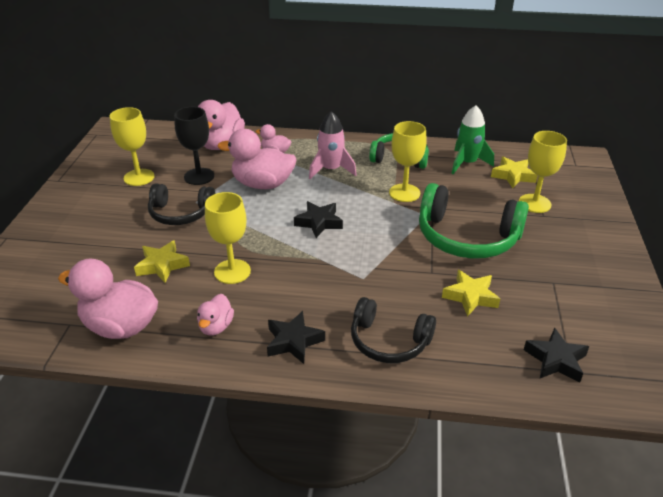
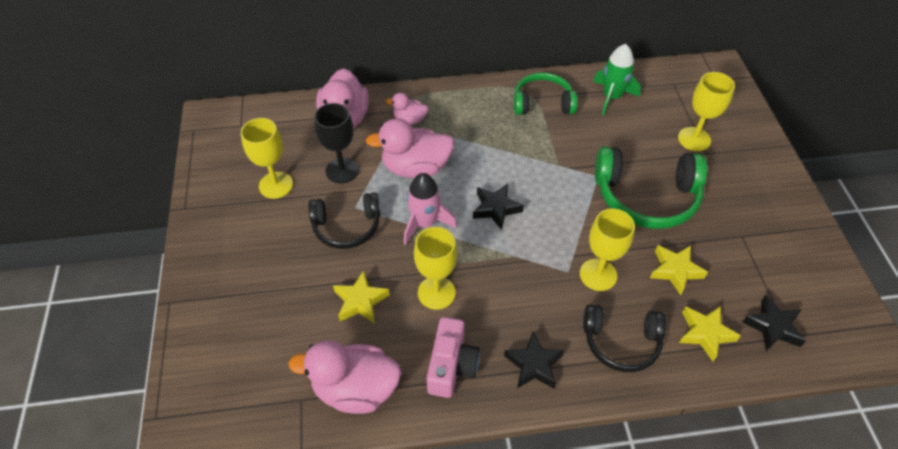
camera: 15 degrees left, 15 degrees up
pink duck [197,294,234,335] -> pink camera [426,317,480,398]
pink rocket [309,111,357,179] -> pink rocket moved to [404,173,457,245]
yellow goblet [389,121,427,202] -> yellow goblet moved to [580,208,635,291]
yellow star [491,156,538,188] -> yellow star moved to [679,306,741,361]

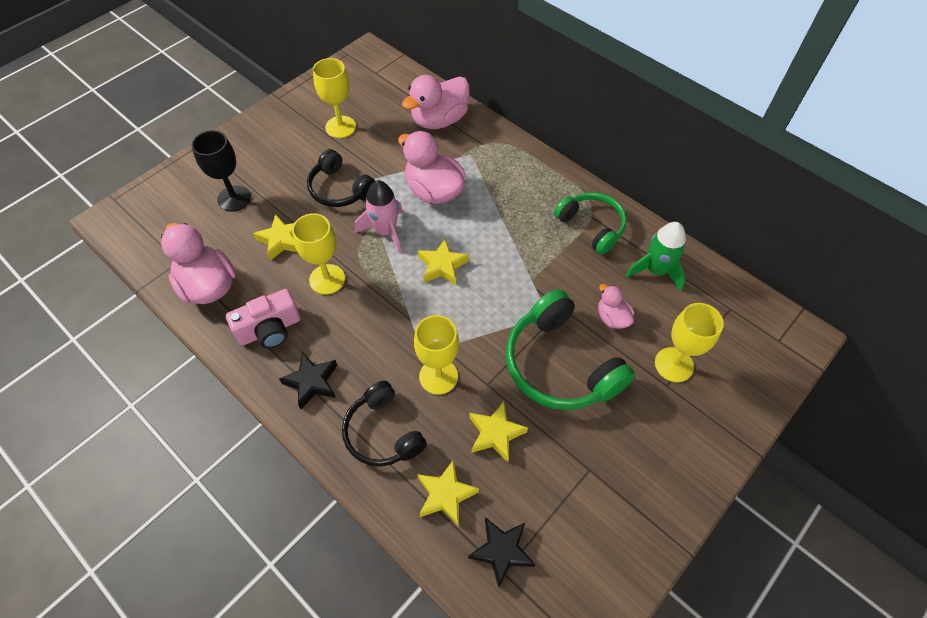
camera: 50 degrees right, 5 degrees up
black goblet [314,103,359,184] -> black goblet moved to [192,130,251,212]
pink duck [386,93,428,124] -> pink duck moved to [598,284,634,329]
black star [473,184,524,230] -> yellow star [418,238,469,285]

